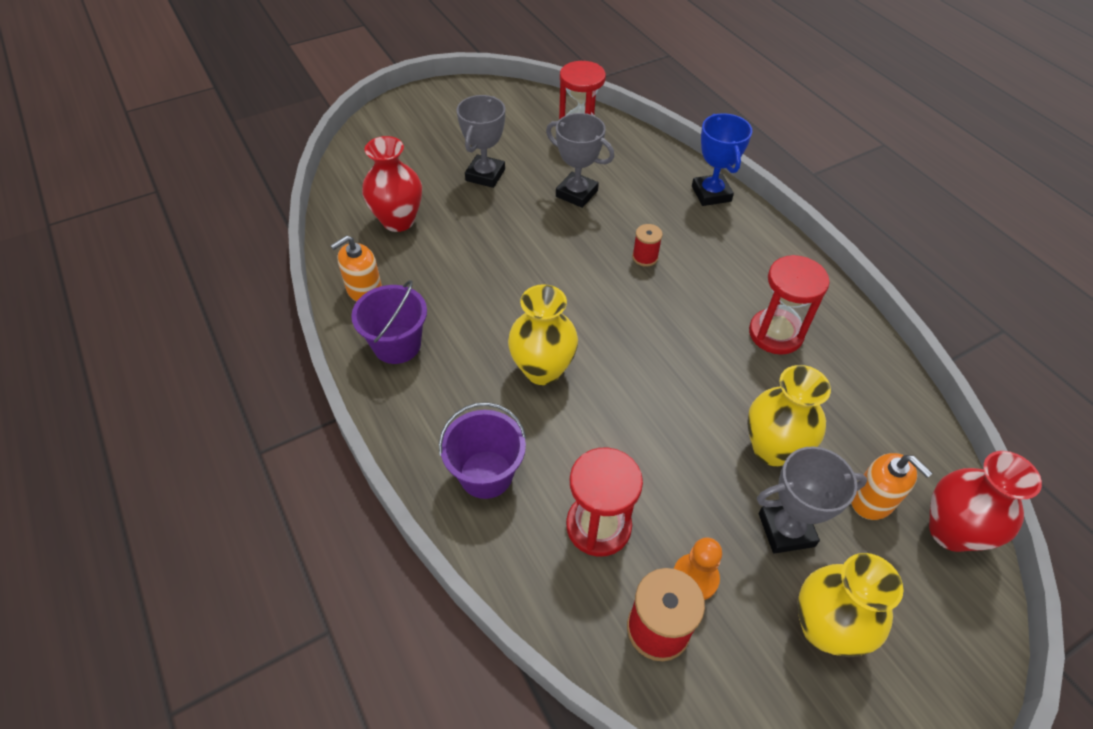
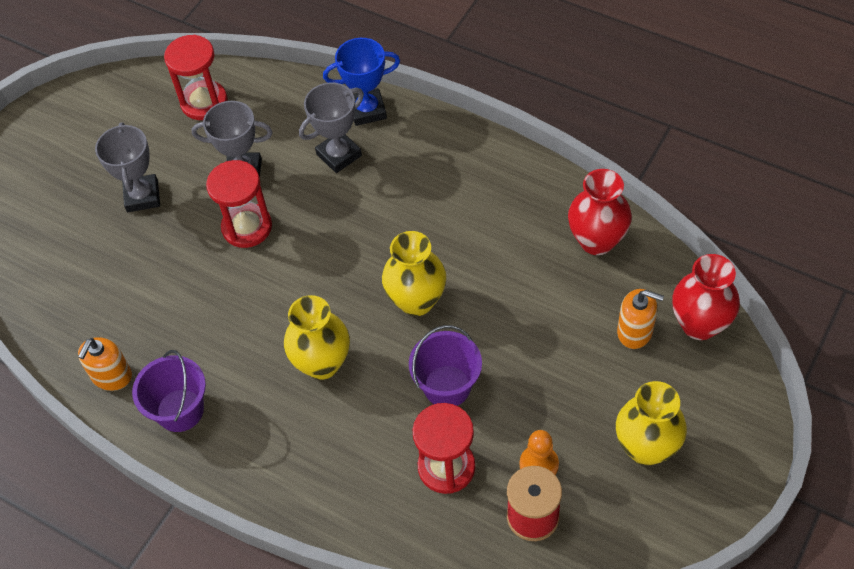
camera: 25 degrees left, 5 degrees up
red vase [362,136,422,232] -> red vase moved to [568,169,632,255]
purple bucket [439,402,526,499] -> purple bucket moved to [409,325,482,406]
red spool [632,224,663,267] -> none
blue trophy [692,113,752,206] -> blue trophy turned 60 degrees counterclockwise [323,38,400,126]
yellow vase [747,365,831,466] -> yellow vase moved to [382,231,446,316]
red hourglass [749,255,830,355] -> red hourglass moved to [206,160,272,248]
grey trophy [757,447,867,554] -> grey trophy moved to [299,82,364,173]

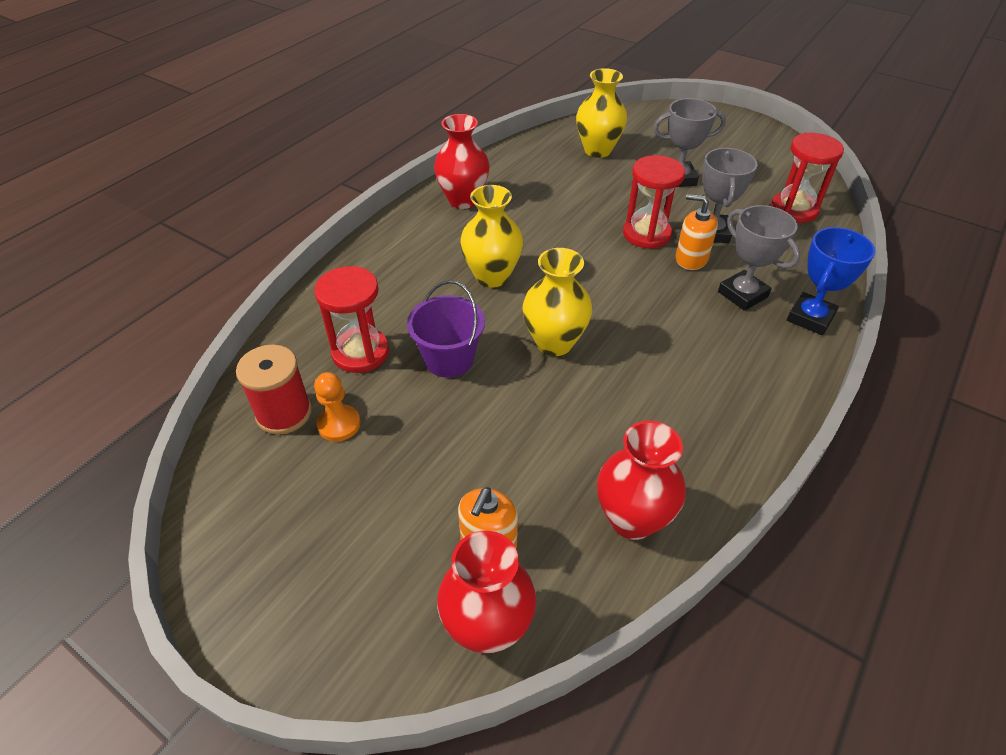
camera: 90 degrees right, 10 degrees down
orange soap dispenser [78,337,132,391] -> orange soap dispenser moved to [676,194,718,270]
purple bucket [132,350,206,432] -> red vase [434,114,490,209]
blue trophy [323,38,400,126] -> blue trophy turned 45 degrees clockwise [787,227,875,335]
yellow vase [616,381,687,465] -> yellow vase moved to [576,68,627,158]

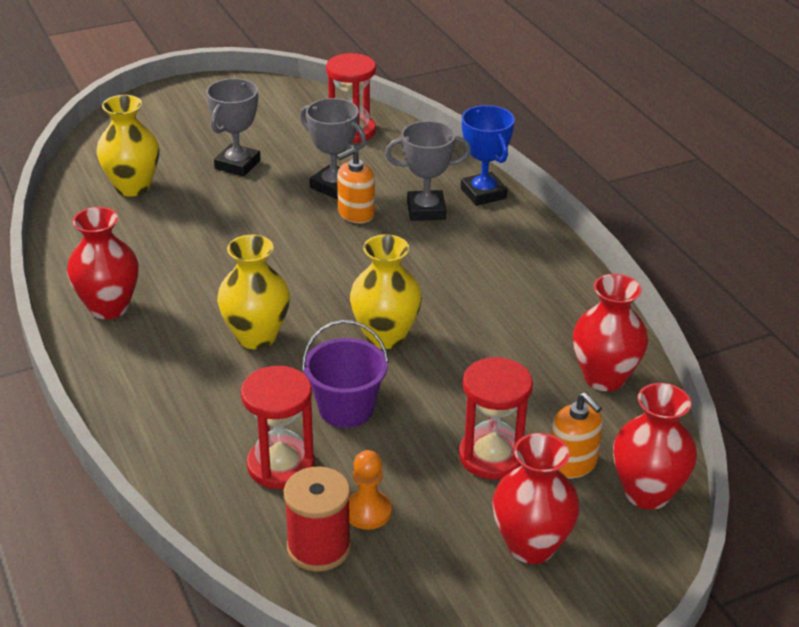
camera: 60 degrees left, 10 degrees down
red hourglass [623,155,685,249] -> red hourglass moved to [459,357,533,479]
none -> red vase [492,433,580,564]

